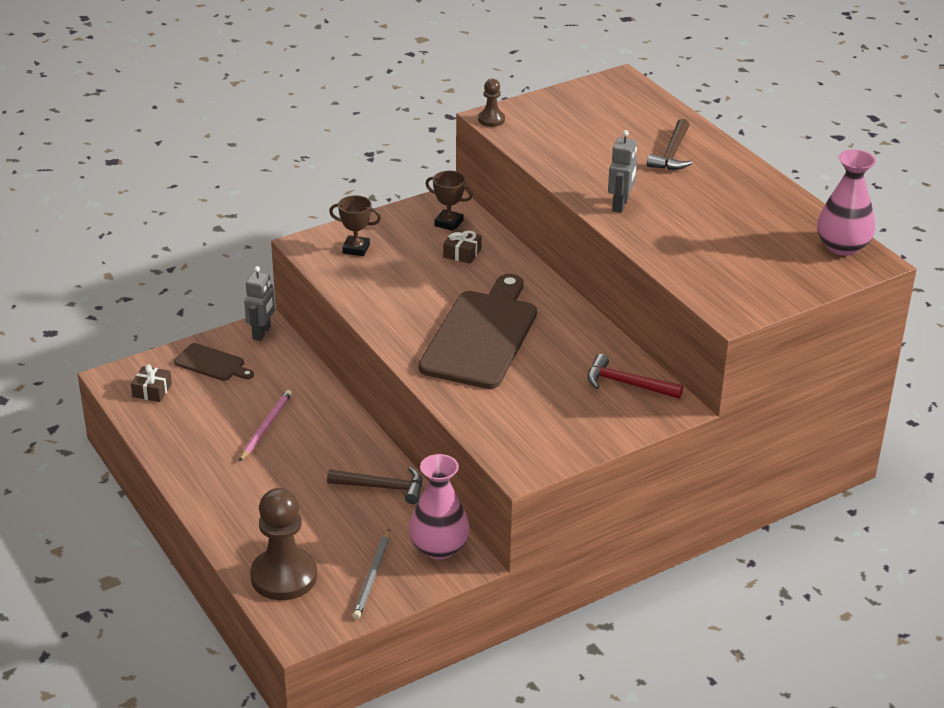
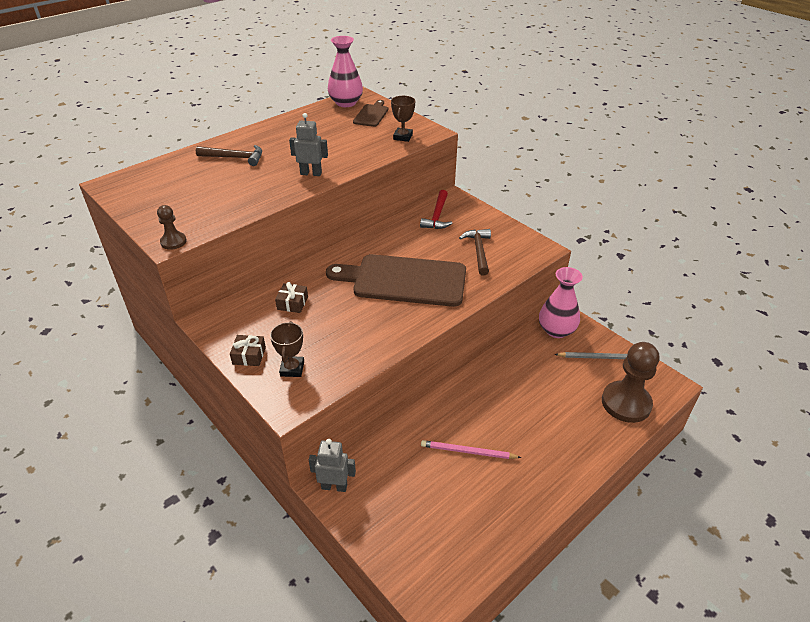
camera: 100 degrees left, 5 degrees up
brown gift [131,364,172,402] -> brown gift moved to [230,335,266,366]
brown cutting board [174,343,254,381] -> brown cutting board moved to [353,100,388,127]
brown hammer [327,467,422,504] -> brown hammer moved to [459,229,491,275]
brown trophy [425,171,473,231] -> brown trophy moved to [391,96,415,142]

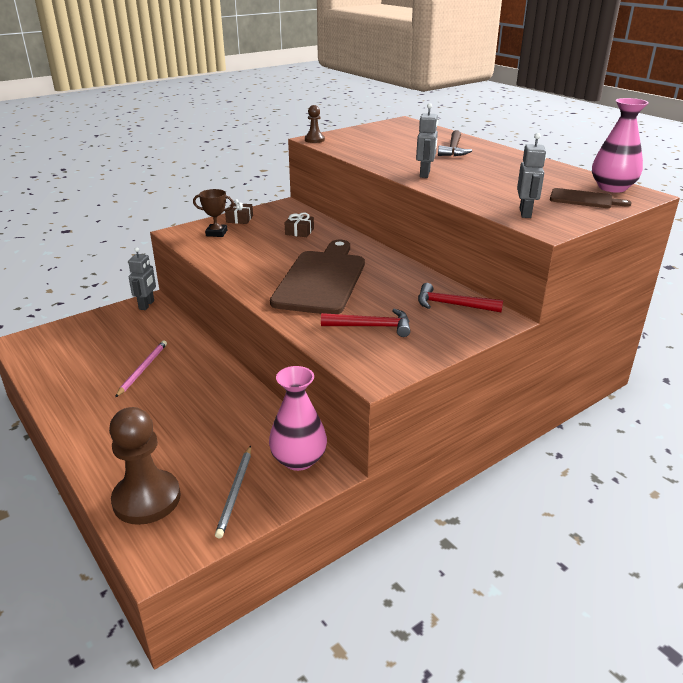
camera: 95 degrees right, 10 degrees down
brown trophy [391,96,415,142] -> grey robot [517,133,546,218]
brown hammer [459,229,491,275] -> red hammer [321,309,410,337]

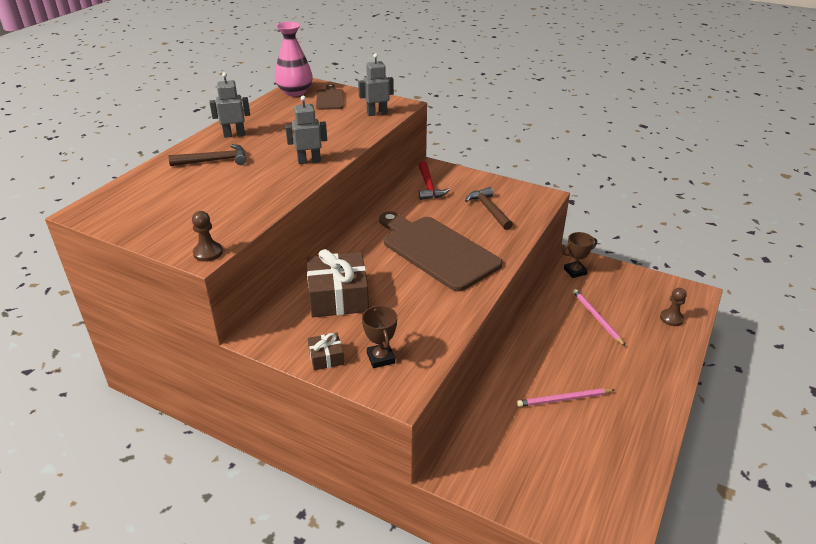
camera: 115 degrees left, 5 degrees up
brown pawn [109,407,181,525] -> brown pawn [660,288,687,326], size x0.49
grey robot [128,247,156,310] -> grey robot moved to [209,72,250,138]
grey pencil [215,446,251,538] -> none
pink vase [269,366,327,471] -> brown trophy [562,232,597,278]
brown cutting board [270,240,365,314] -> brown cutting board turned 60 degrees clockwise [379,211,502,291]
brown gift [285,212,314,237] -> brown gift [307,249,369,317], size x2.07
red hammer [321,309,410,337] -> brown hammer [465,187,513,230]
none -> pink pencil [573,289,626,347]

